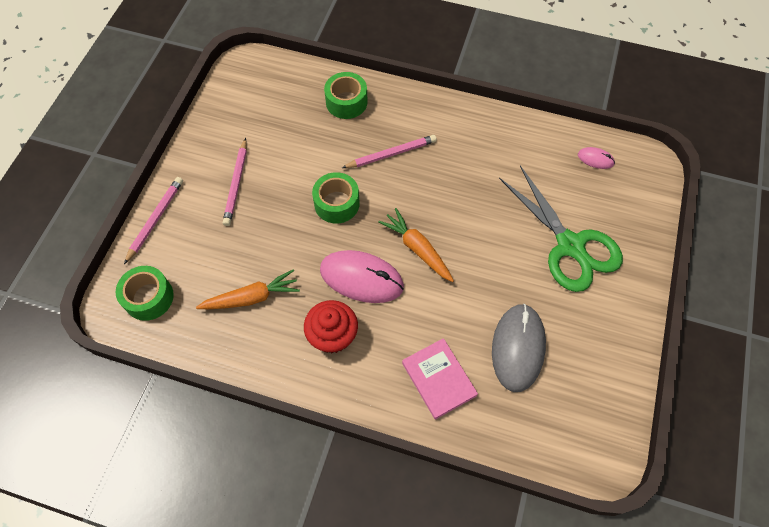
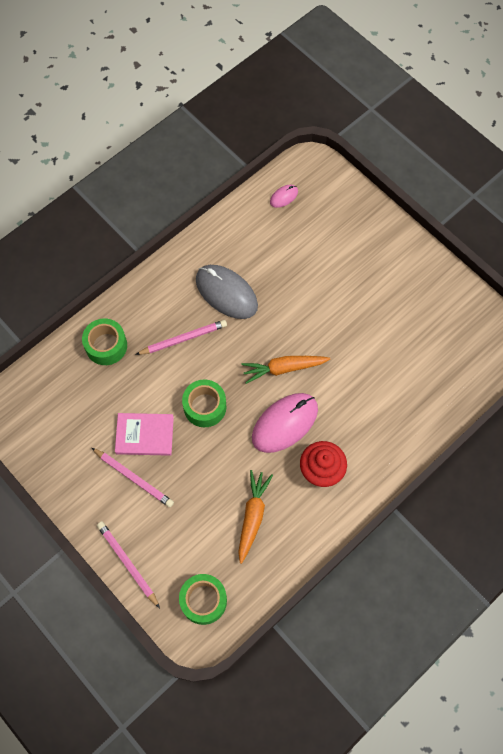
camera: 60 degrees left, 5 degrees up
pink pencil [342,135,437,168] -> pink pencil turned 60 degrees clockwise [135,320,227,355]
pink book [402,338,478,420] -> pink book moved to [115,413,174,456]
grey mouse [492,304,546,392] -> grey mouse moved to [196,265,258,319]
green scissors [499,165,623,292] -> none

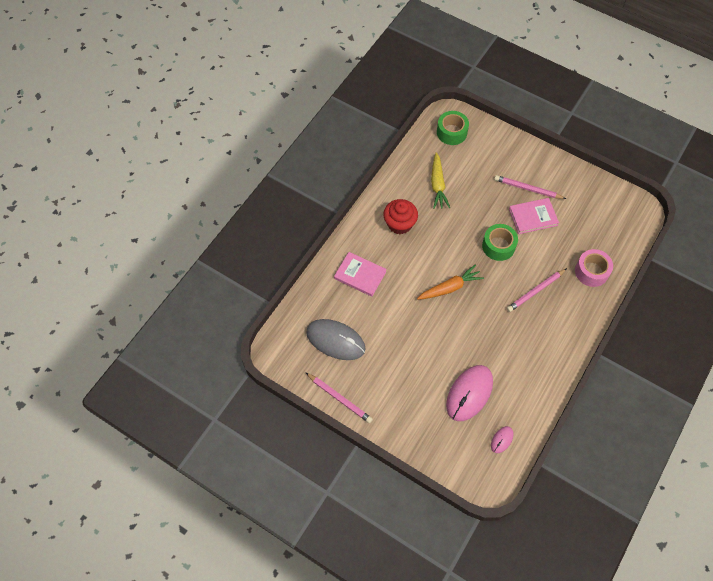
camera: 165 degrees right, 5 degrees down
green tape [82,319,127,365] -> pink tape [575,249,613,287]
pink pencil [97,521,160,608] -> pink pencil moved to [306,373,373,423]
grey mouse [196,265,258,319] -> grey mouse moved to [306,319,366,360]
orange carrot [238,470,273,564] -> yellow carrot [431,152,450,209]
pink mouse [252,393,318,453] -> pink mouse moved to [446,365,493,421]
none -> pink book [334,252,387,297]

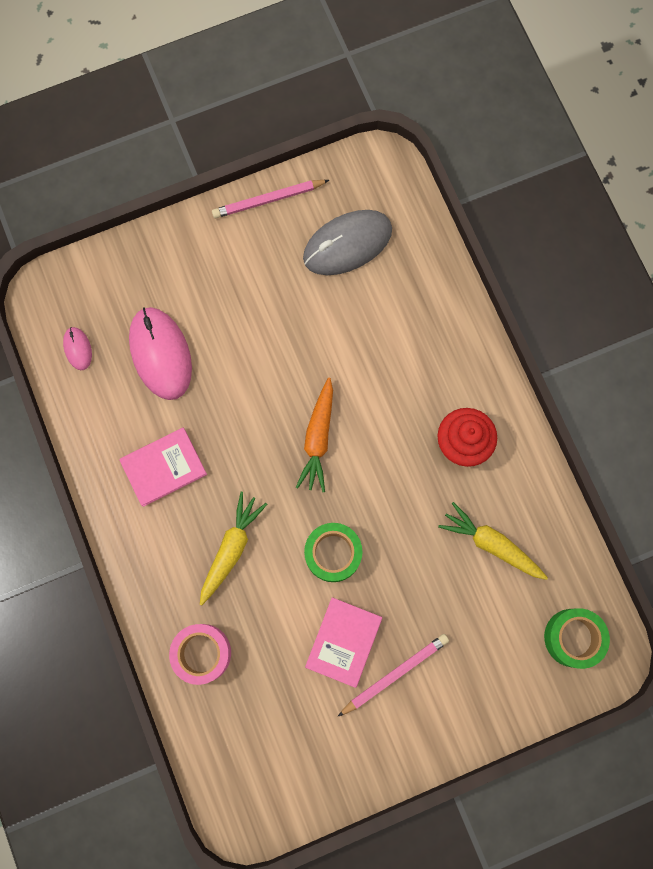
camera: 125 degrees right, 15 degrees up
pink book [334,252,387,297] -> pink book moved to [119,428,207,507]
pink pencil [507,268,567,312] -> yellow carrot [200,492,267,606]

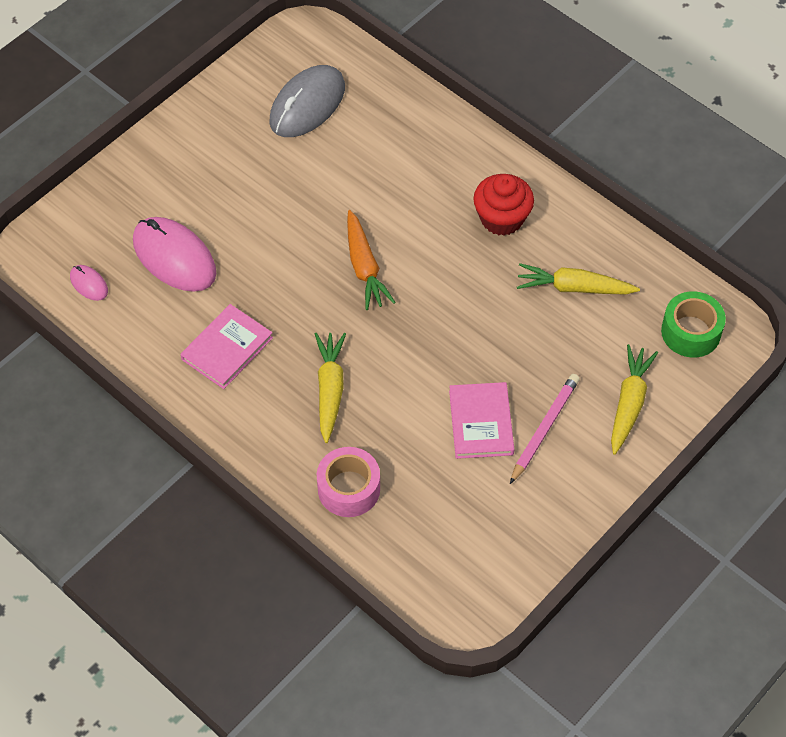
camera: 25 degrees left, 20 degrees down
pink pencil [212,180,329,218] -> none
green tape [304,523,363,582] -> none
none -> yellow carrot [611,344,658,455]

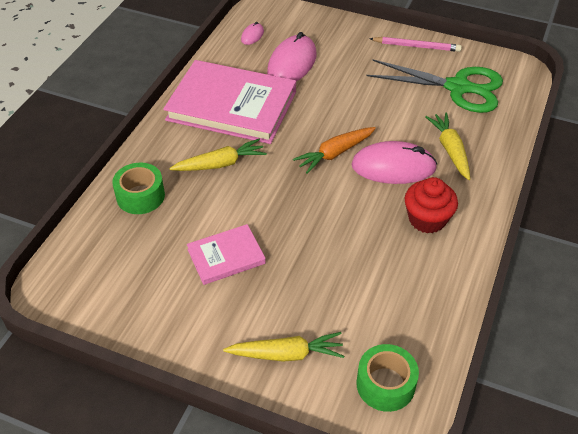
camera: 70 degrees right, 10 degrees down
pink book [180,304,273,389] -> pink book [163,60,296,144], size x2.01
grey mouse [269,65,345,137] -> green scissors [367,59,503,113]
pink tape [317,447,380,517] -> green tape [112,163,165,214]
pink pencil [510,374,580,484] -> pink pencil moved to [369,37,462,52]
yellow carrot [517,263,640,295] -> yellow carrot moved to [425,113,470,180]
none -> pink mouse [351,141,437,184]

